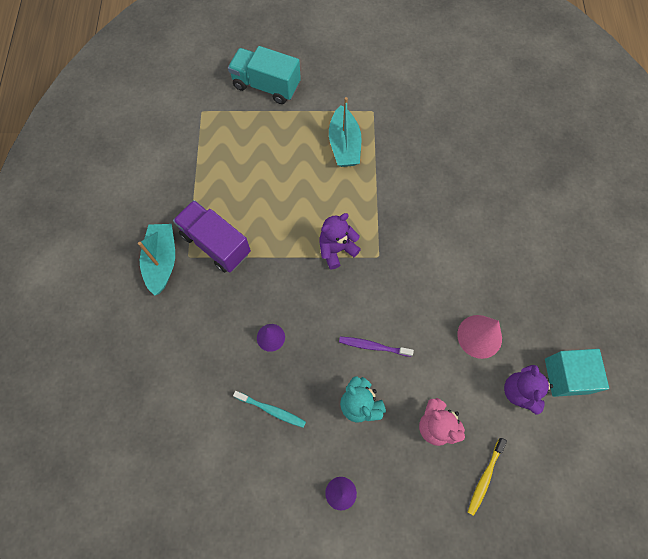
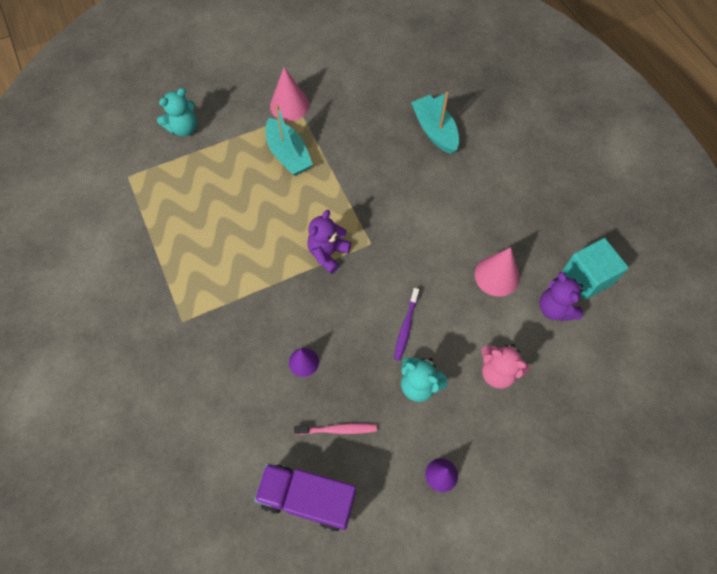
camera: 25 degrees left, 5 degrees down
turquoise boat [138,224,175,296] -> turquoise boat moved to [411,92,459,154]
purple truck [173,200,251,273] -> purple truck moved to [254,463,356,531]
turquoise truck [228,46,301,104] -> turquoise teddy bear [157,88,197,136]
turquoise toothbrush [233,391,306,428] -> pink toothbrush [294,423,377,435]
purple toothbrush [339,336,414,357] -> purple toothbrush turned 60 degrees counterclockwise [394,288,419,361]
yellow toothbrush [468,438,507,516] -> none
none -> pink cone [270,67,309,121]

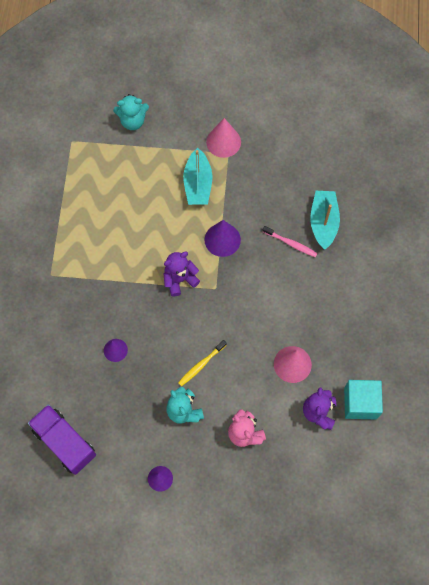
camera: 30 degrees right, 5 degrees up
pink toothbrush [294,423,377,435] -> pink toothbrush moved to [262,226,318,257]
purple toothbrush [394,288,419,361] -> yellow toothbrush [178,340,227,386]
none -> purple cone [205,220,241,257]

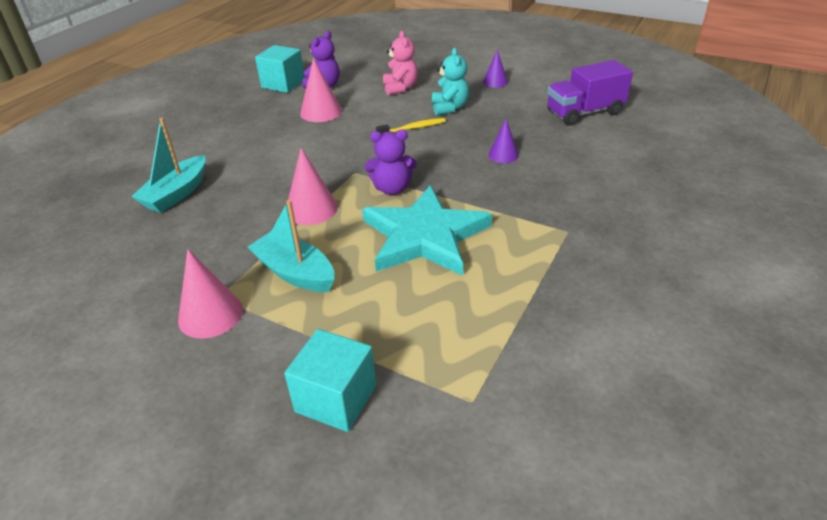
camera: 155 degrees left, 30 degrees down
purple truck [28,404,96,475] -> purple truck turned 90 degrees clockwise [547,60,633,126]
turquoise teddy bear [113,94,149,130] -> turquoise cube [284,329,376,432]
turquoise boat [183,148,212,205] -> turquoise boat turned 75 degrees counterclockwise [248,200,334,292]
purple cone [205,220,241,257] -> pink cone [288,148,338,225]
pink toothbrush [262,226,318,257] -> none
none -> turquoise star [362,185,492,276]

